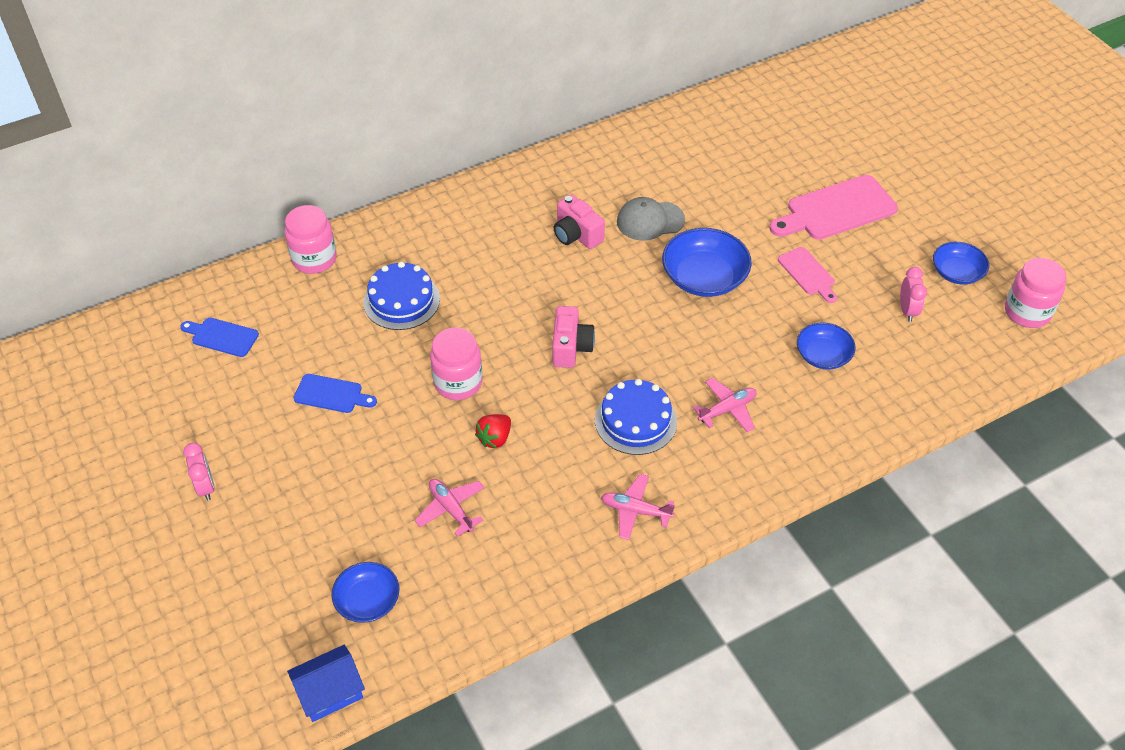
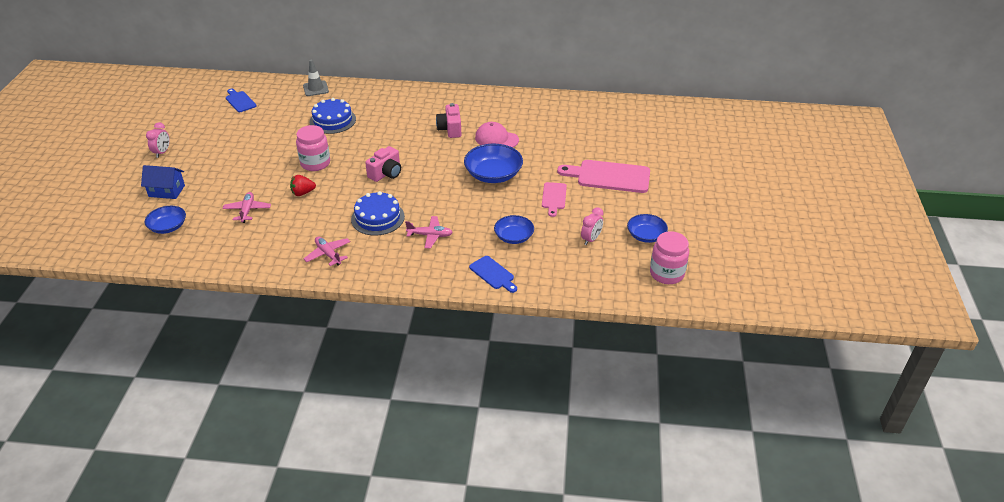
camera: 35 degrees right, 10 degrees down
pink jar [285,205,337,274] -> grey traffic cone [303,60,329,96]
blue house [287,645,365,722] -> blue house moved to [141,165,185,199]
blue cutting board [294,374,377,413] -> blue cutting board moved to [469,256,517,293]
grey cap [617,197,685,241] -> pink cap [475,122,519,148]

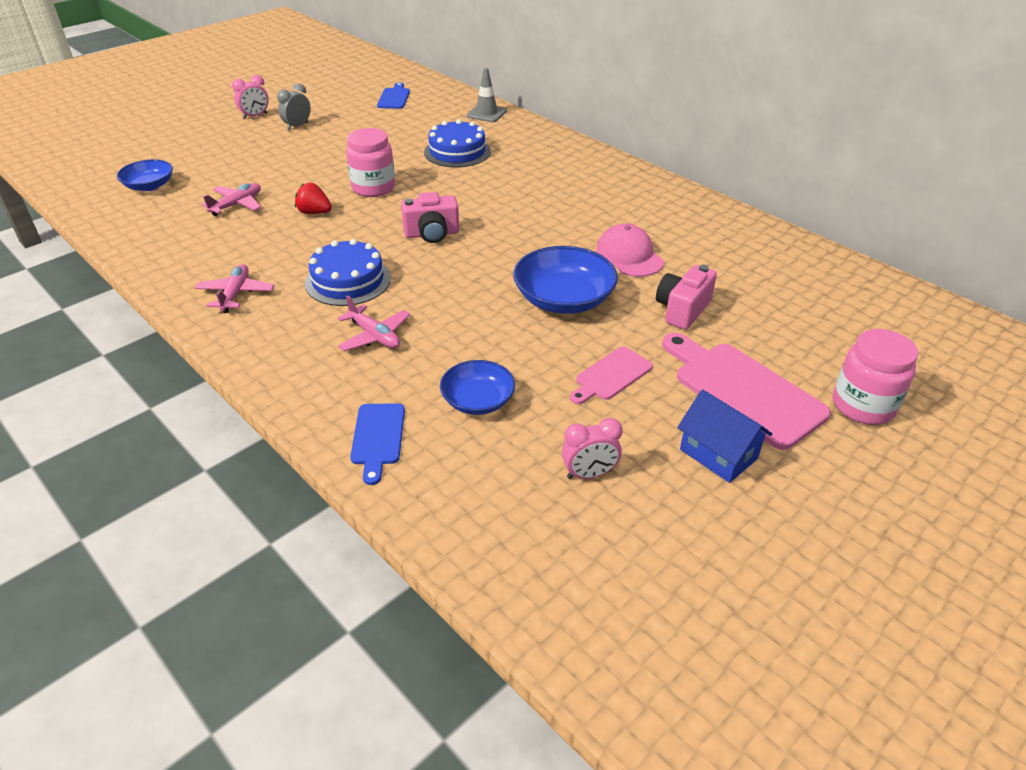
camera: 40 degrees right, 0 degrees up
blue house [141,165,185,199] -> blue house moved to [677,389,772,483]
pink camera [436,103,462,138] -> pink camera moved to [656,265,717,330]
blue bowl [627,214,668,243] -> none
pink jar [650,231,689,284] -> pink jar moved to [833,329,918,425]
none -> grey clock [277,83,311,131]

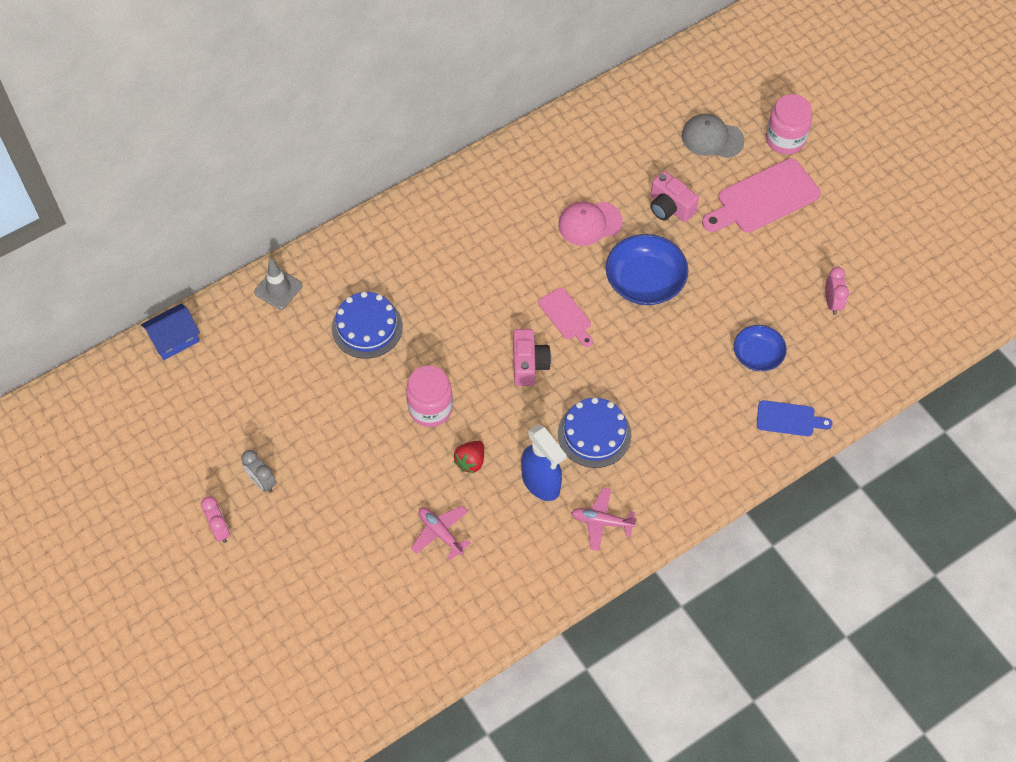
camera: 80 degrees left, 20 degrees up
blue bowl [117,159,173,191] -> none
pink plane [338,295,410,351] -> none
blue cutting board [377,82,410,109] -> none
pink cutting board [570,347,653,404] -> pink cutting board moved to [538,288,593,347]
blue house [677,389,772,483] -> blue house moved to [141,303,200,360]
none -> blue spray bottle [521,424,567,501]
none -> grey cap [682,114,744,158]

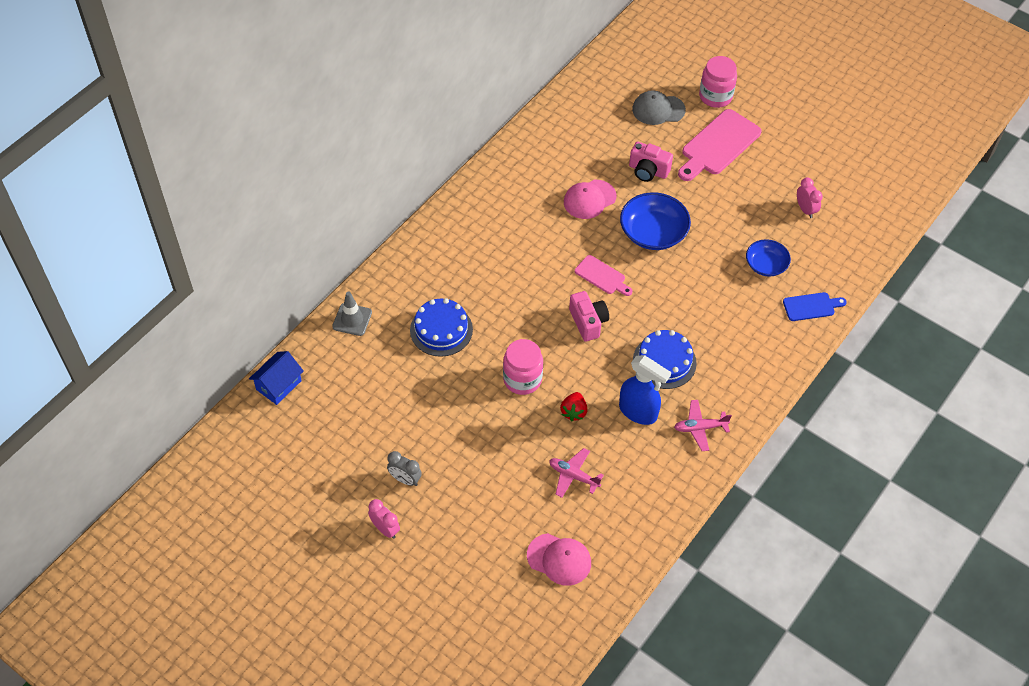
camera: 20 degrees left, 5 degrees down
none -> pink cap [527,533,591,586]

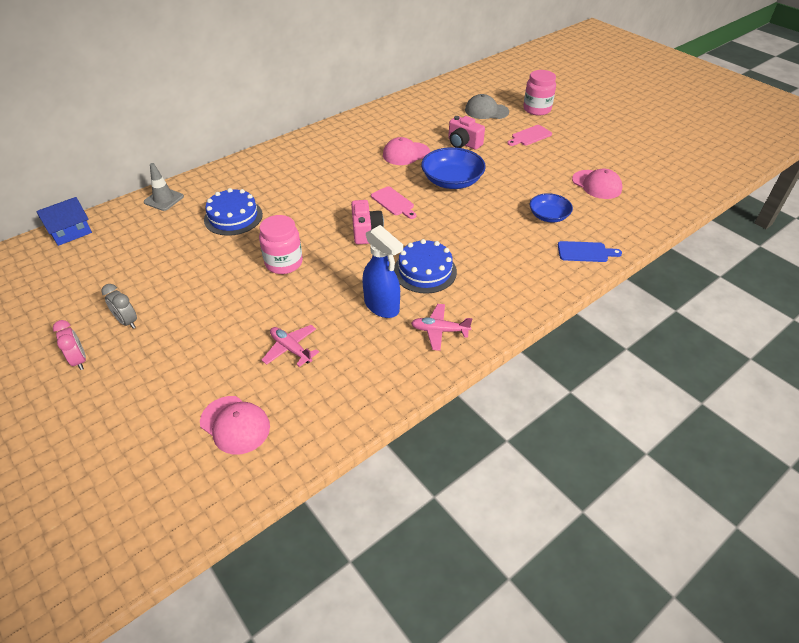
camera: 15 degrees right, 10 degrees down
red strawberry [560,392,588,421] -> none
pink cutting board [678,109,761,181] -> pink cutting board [507,125,552,146], size x0.55
pink clock [797,177,823,218] -> pink cap [572,169,622,199]

